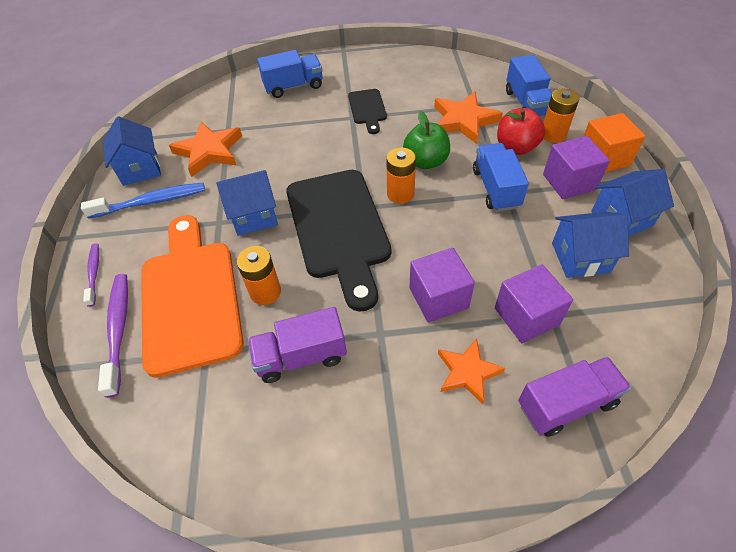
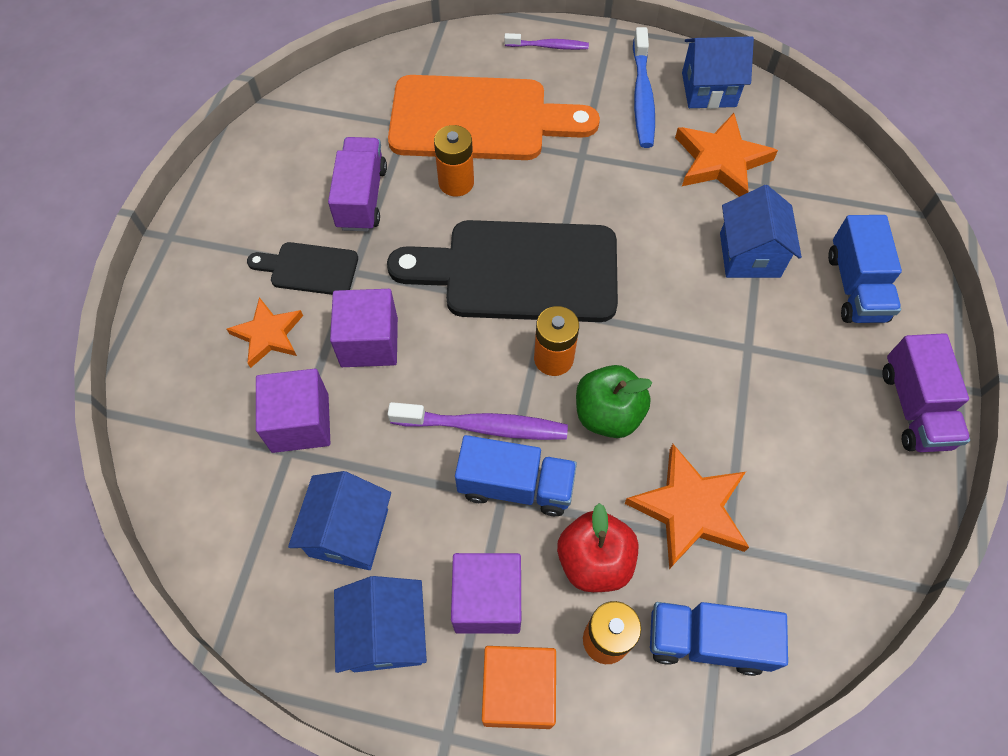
camera: 105 degrees right, 10 degrees up
purple toothbrush [98,274,128,398] -> purple toothbrush moved to [388,402,568,440]
blue house [216,170,278,236] -> blue house moved to [720,185,802,278]
black cutting board [348,89,387,134] -> black cutting board moved to [247,242,358,295]
purple truck [518,357,631,437] -> purple truck moved to [883,333,970,452]

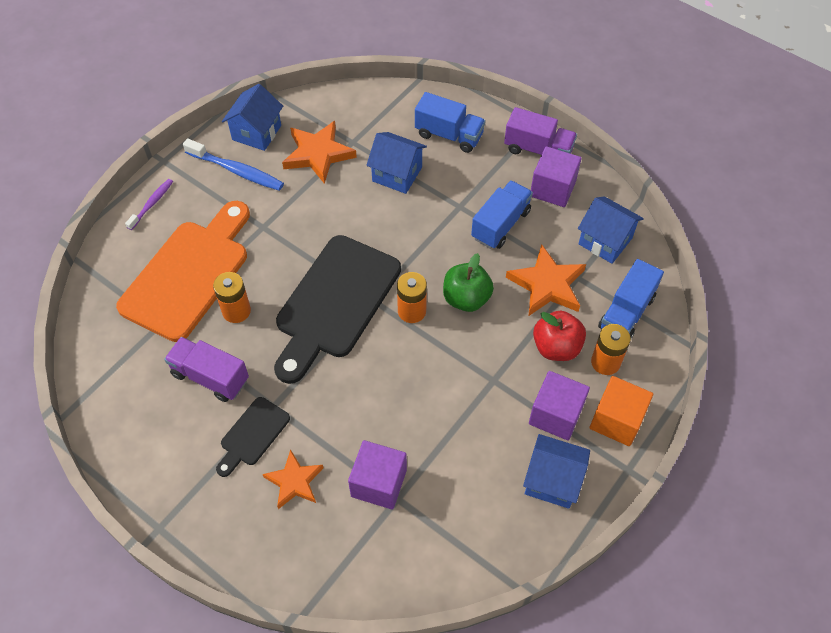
camera: 65 degrees left, 5 degrees down
blue house [288,471,391,570] -> blue house moved to [578,196,644,264]
purple cube [330,289,398,367] -> purple cube moved to [531,146,581,207]
purple toothbrush [388,402,568,440] -> none
blue truck [455,435,577,516] -> blue truck moved to [471,180,533,249]

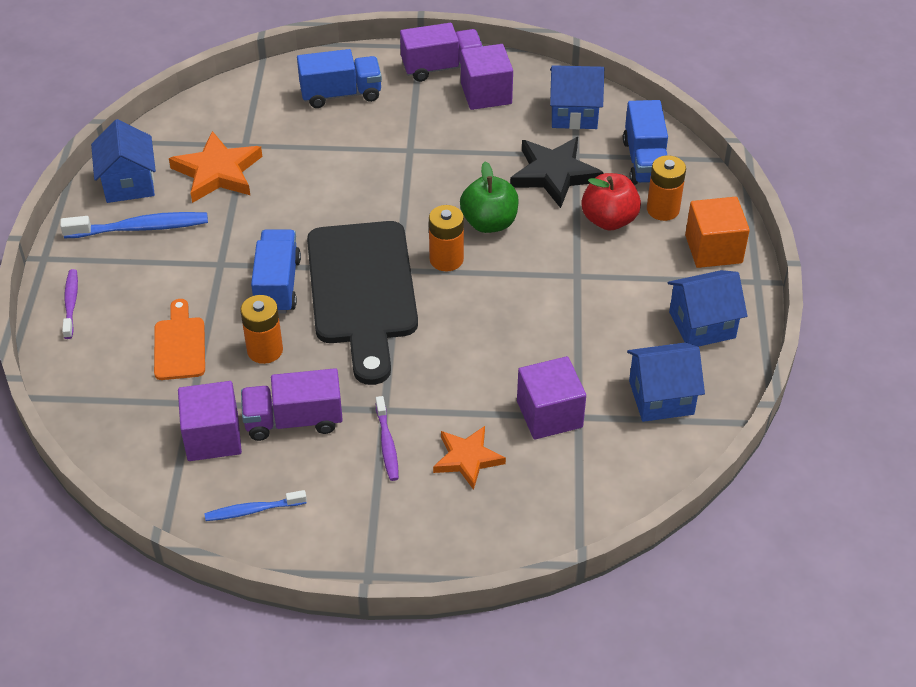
camera: 35 degrees left, 10 degrees down
orange cutting board [116,201,250,342] -> orange cutting board [154,299,205,380], size x0.48
black cutting board [216,397,290,477] -> purple toothbrush [376,396,399,481]
blue house [366,132,427,194] -> blue house moved to [627,342,705,422]
blue truck [471,180,533,249] -> blue truck moved to [251,229,301,314]
orange star [506,244,586,316] -> black star [510,137,603,208]
purple cube [529,371,590,441] -> purple cube moved to [178,381,242,461]
none -> blue toothbrush [204,490,307,521]

